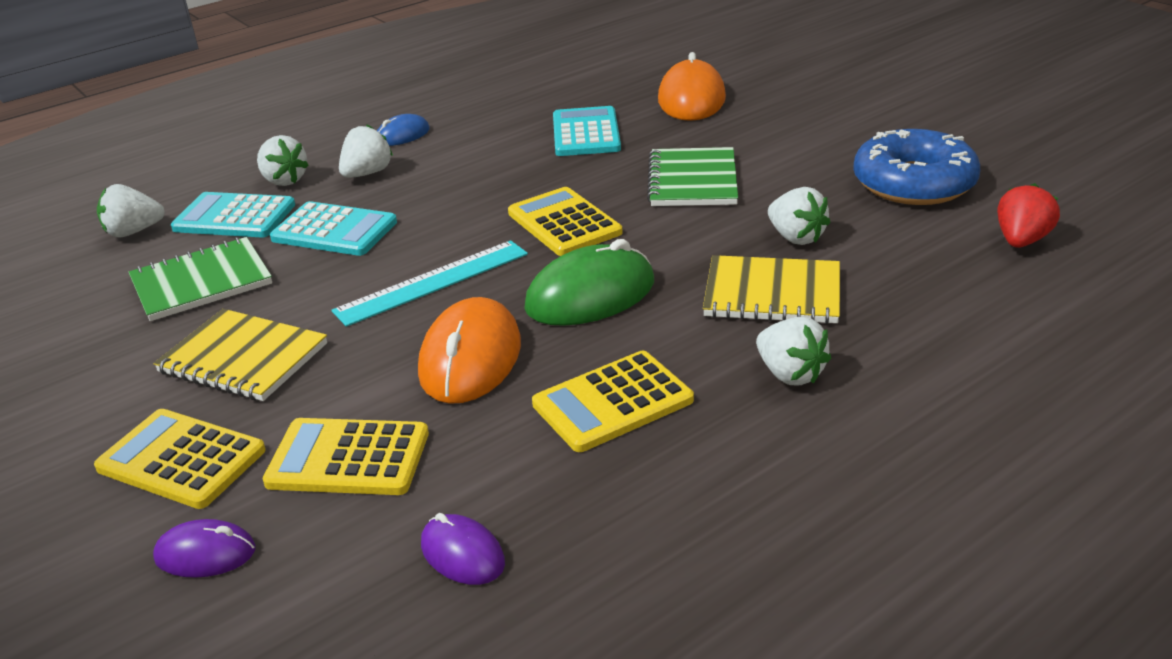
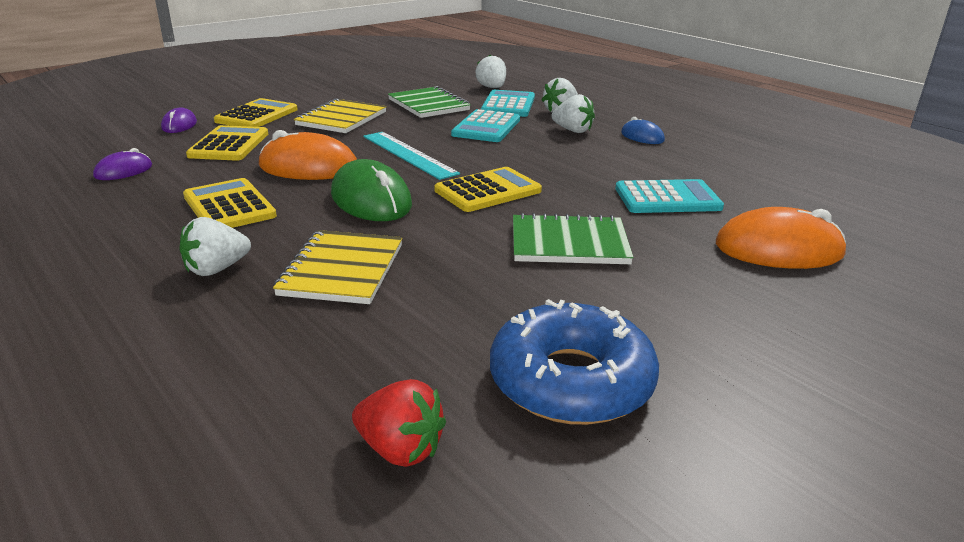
camera: 85 degrees right, 5 degrees down
white strawberry [768,187,831,245] -> none

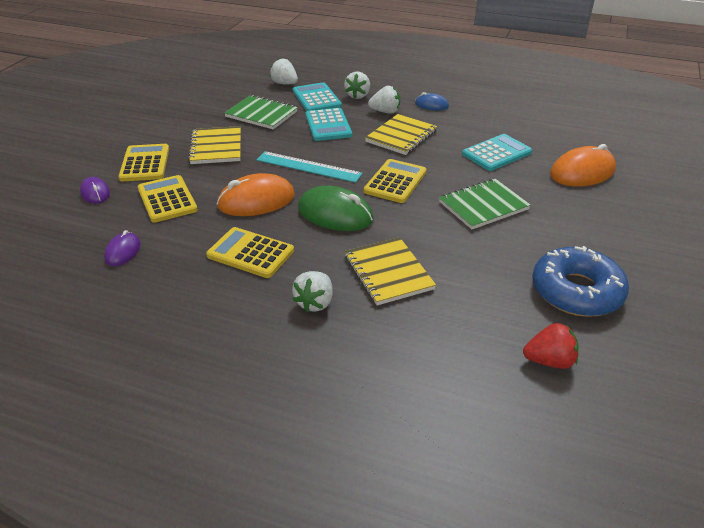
camera: 30 degrees left, 10 degrees up
none -> yellow notebook [365,114,437,155]

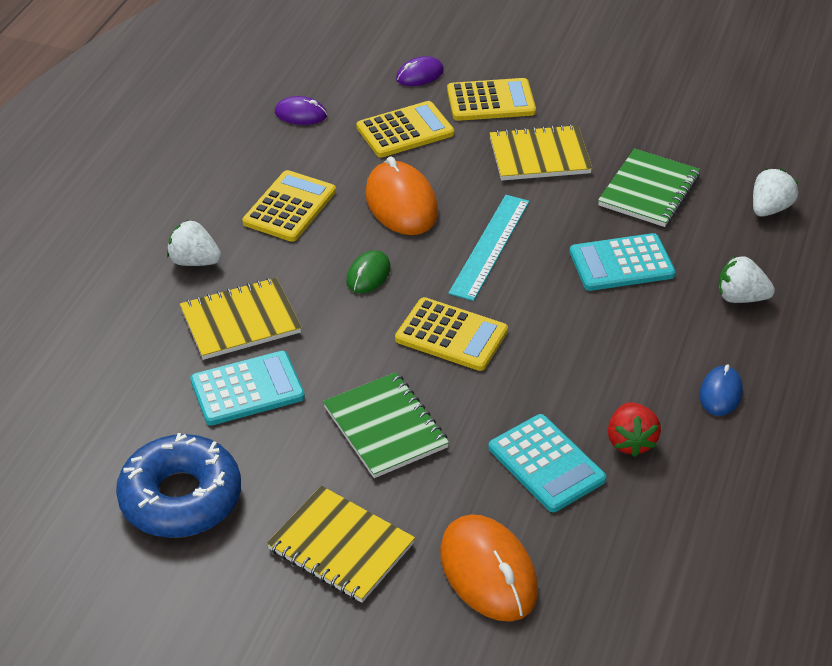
camera: 90 degrees right, 5 degrees up
turquoise calculator [293,82,342,111] -> turquoise calculator moved to [190,351,305,425]
green mouse [298,186,374,231] -> green mouse [346,250,391,293], size x0.55
yellow notebook [365,114,437,155] -> yellow notebook moved to [267,486,415,603]
white strawberry [368,86,400,114] -> none
red strawberry [523,323,579,369] -> red strawberry moved to [608,402,661,457]

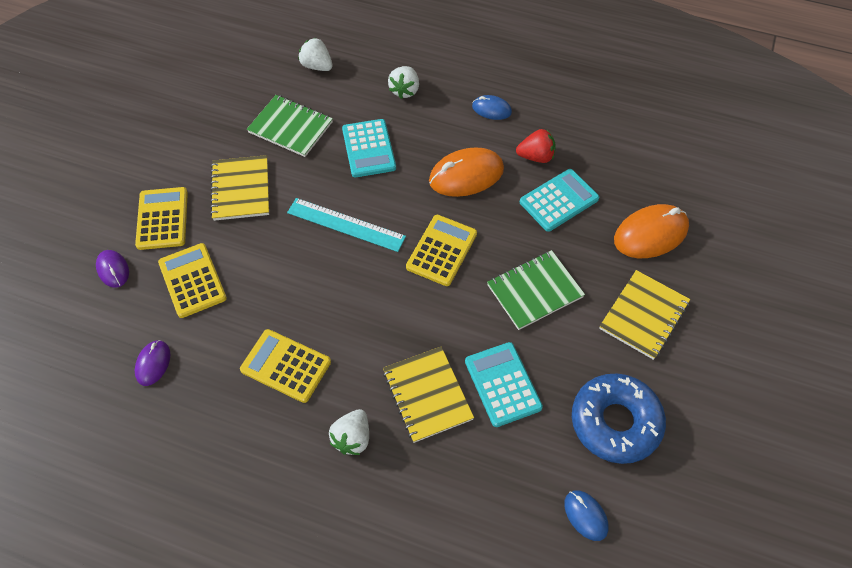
camera: 90 degrees left, 15 degrees up
green mouse [346,250,391,293] -> none
orange mouse [365,156,438,235] -> orange mouse moved to [429,147,504,197]
none -> blue mouse [564,490,608,541]

